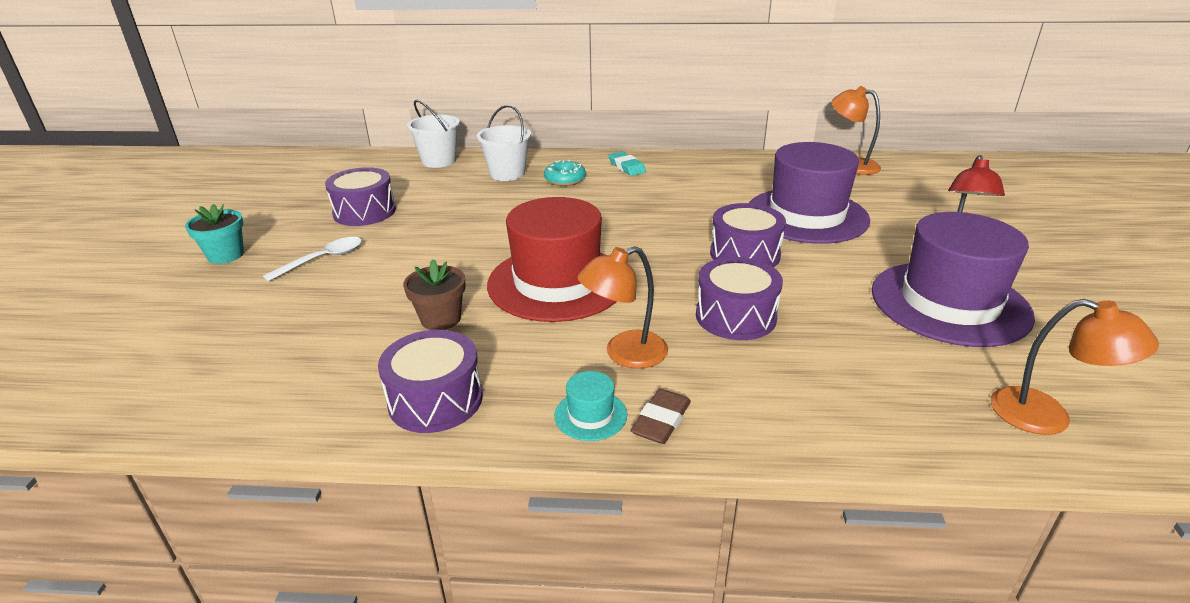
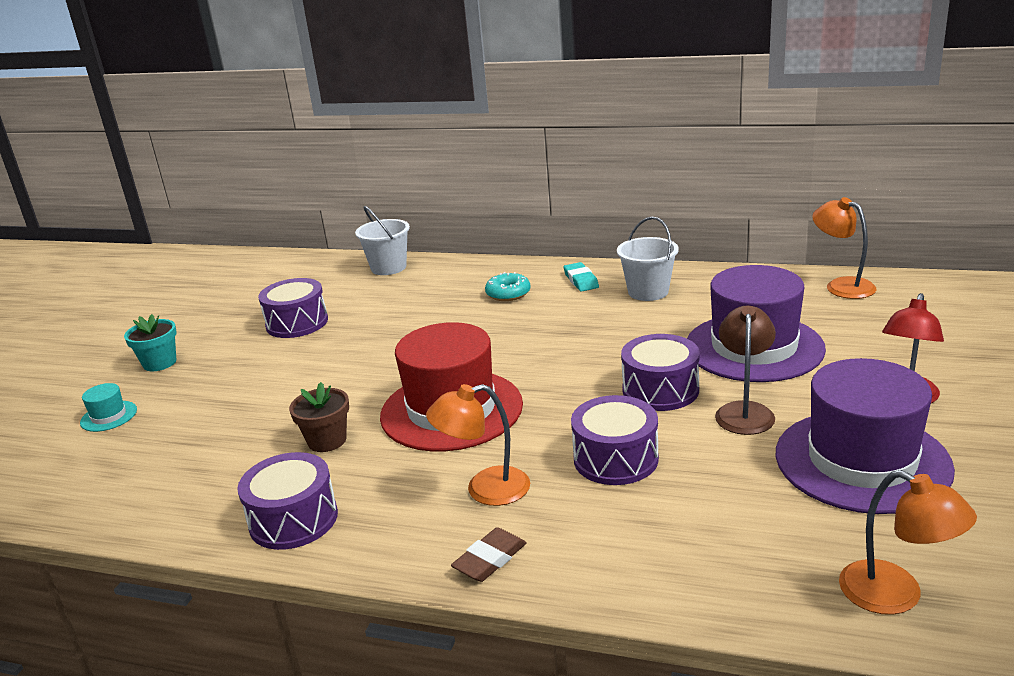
camera: 15 degrees right, 5 degrees down
white spoon [263,237,362,282] -> none
white bucket [477,105,531,181] -> white bucket moved to [617,217,679,301]
turquoise hat [554,371,627,441] -> turquoise hat moved to [80,383,137,432]
none -> brown lamp [715,306,776,435]

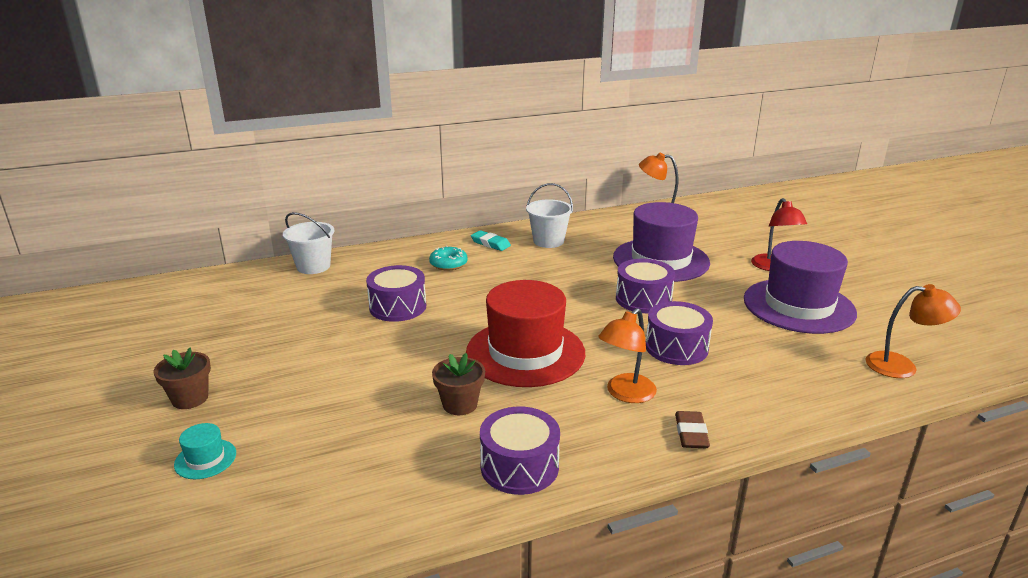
camera: 40 degrees left, 0 degrees up
turquoise flower pot [124,314,177,371] -> brown flower pot [154,347,211,409]
purple drum [258,278,328,338] -> purple drum moved to [366,265,426,322]
brown lamp [715,306,776,435] -> none

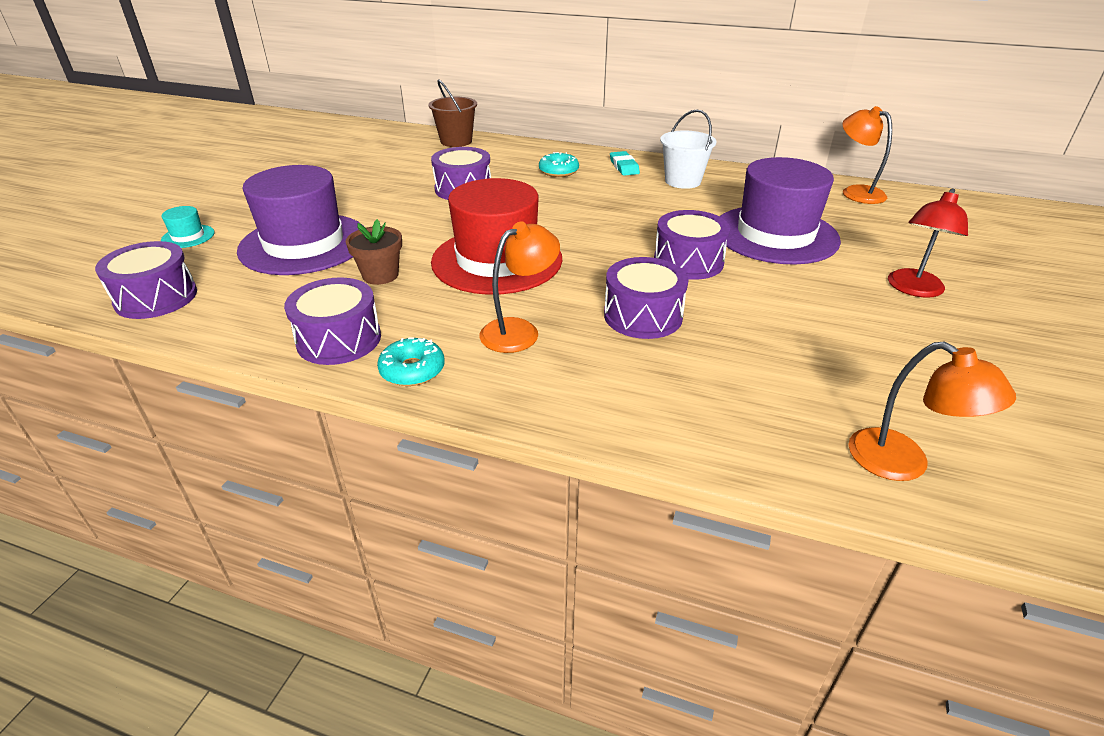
camera: 40 degrees right, 10 degrees up
brown flower pot [154,347,211,409] -> none
white bucket [283,212,335,274] -> brown bucket [429,79,477,147]
orange lamp [598,308,657,403] -> orange lamp turned 150 degrees clockwise [479,221,560,353]
brown eraser [675,411,710,448] -> none
purple hat [744,241,857,334] -> purple hat moved to [237,165,361,275]
none -> purple drum [95,241,197,319]
none -> turquoise donut [377,337,445,386]

